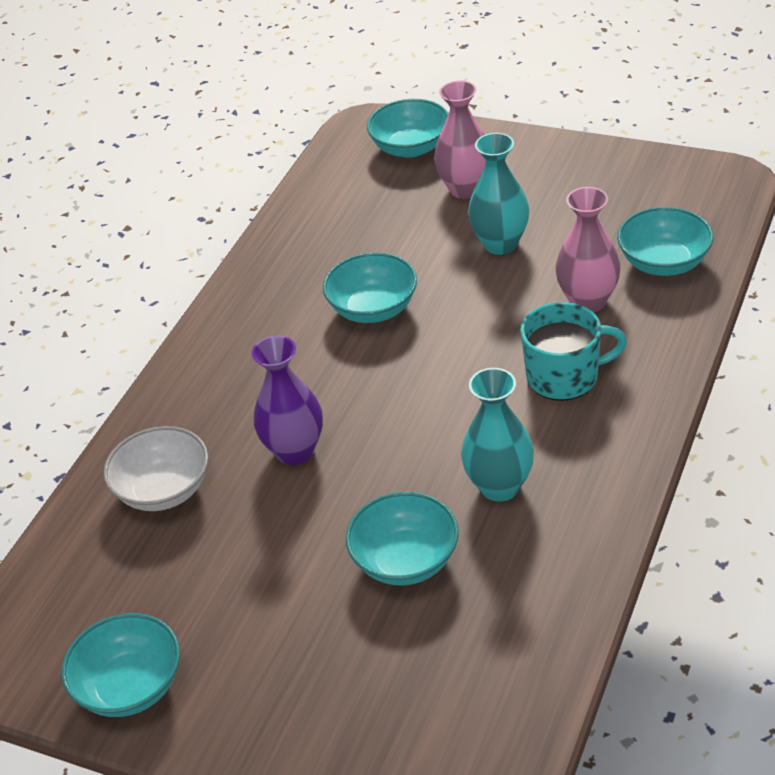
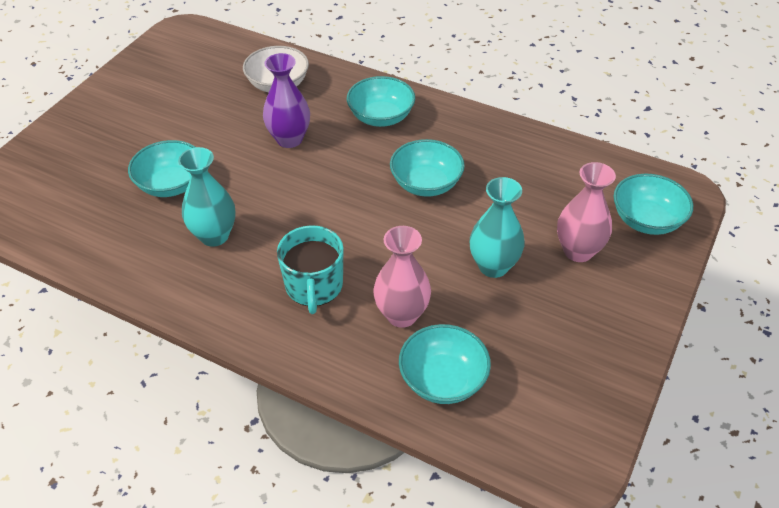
camera: 90 degrees right, 5 degrees up
turquoise bowl [61,613,180,717] -> turquoise bowl moved to [347,76,415,127]

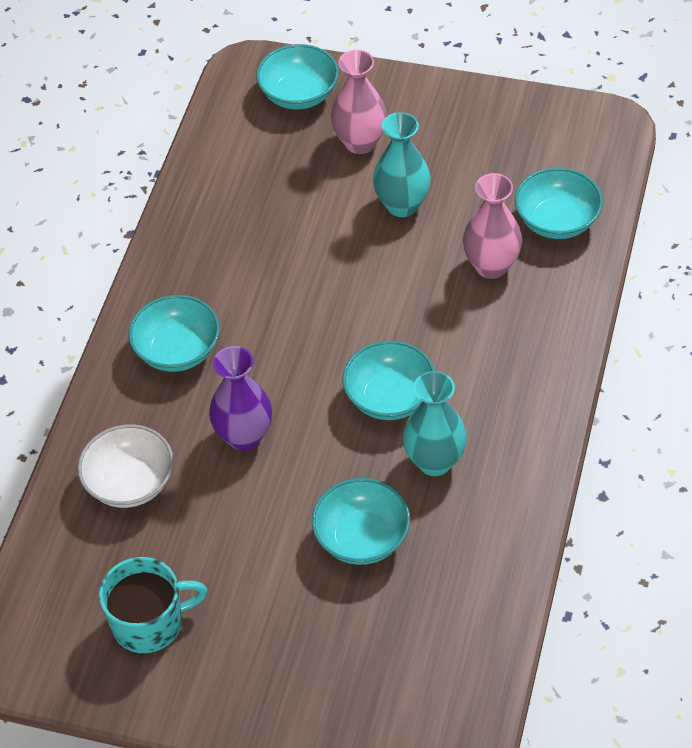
camera: 100 degrees left, 5 degrees up
turquoise mug [277,225,343,314] -> turquoise mug moved to [99,557,208,654]
turquoise bowl [390,139,465,197] -> turquoise bowl moved to [342,341,435,420]

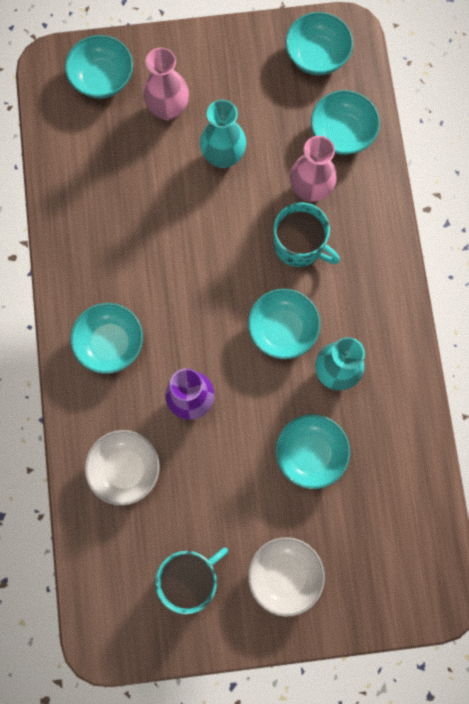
camera: 25 degrees left, 25 degrees up
none -> white bowl [248,537,325,617]
none -> turquoise mug [274,202,340,267]
none -> turquoise bowl [285,12,353,75]

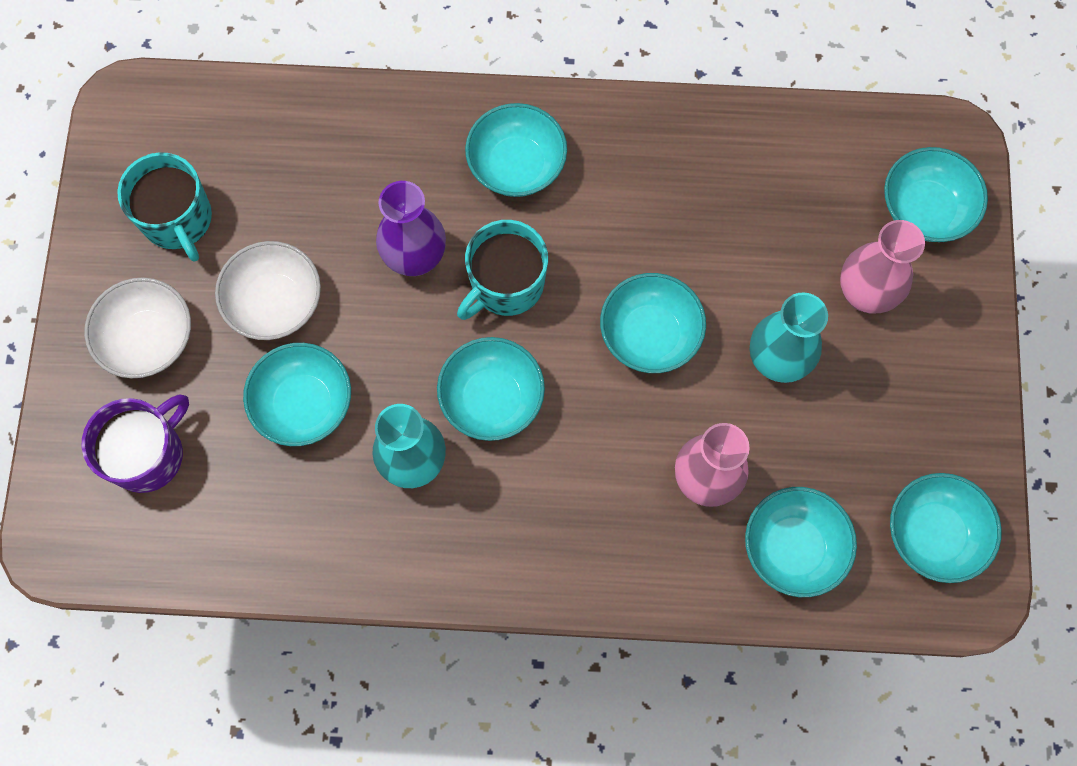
camera: 100 degrees right, 5 degrees down
white bowl [85,430,160,506] -> white bowl moved to [215,241,321,340]
turquoise mug [274,202,340,267] -> turquoise mug moved to [457,220,548,320]
none -> purple mug [82,395,189,493]
none -> turquoise bowl [600,273,706,373]

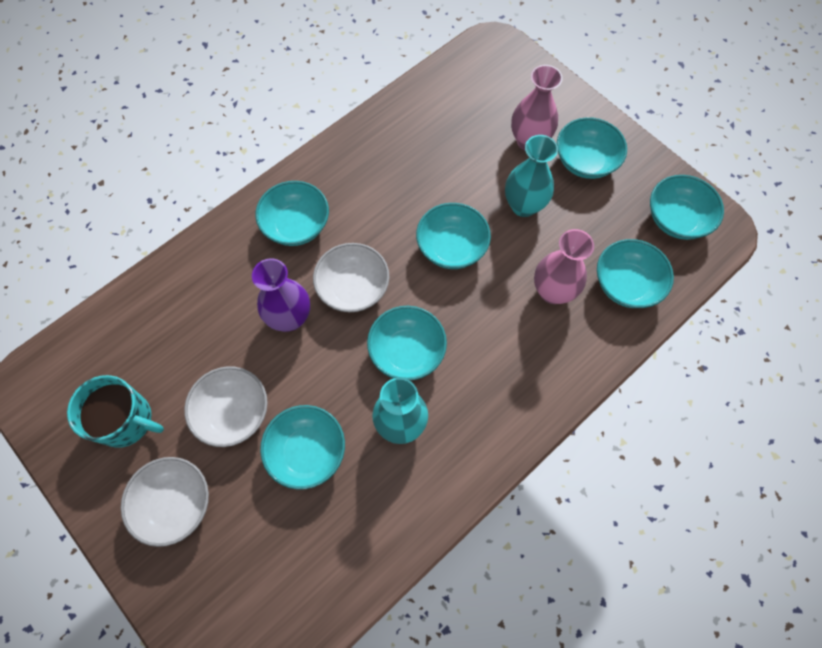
camera: 45 degrees left, 5 degrees down
purple mug [82,395,189,493] -> none
turquoise mug [457,220,548,320] -> white bowl [313,243,390,312]
turquoise bowl [884,147,988,242] -> turquoise bowl moved to [557,117,627,179]

